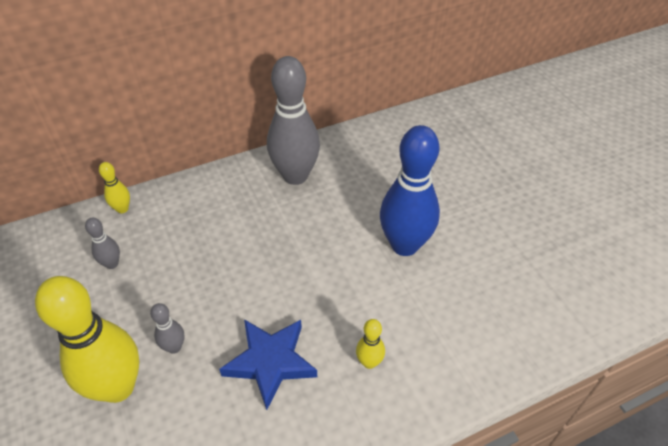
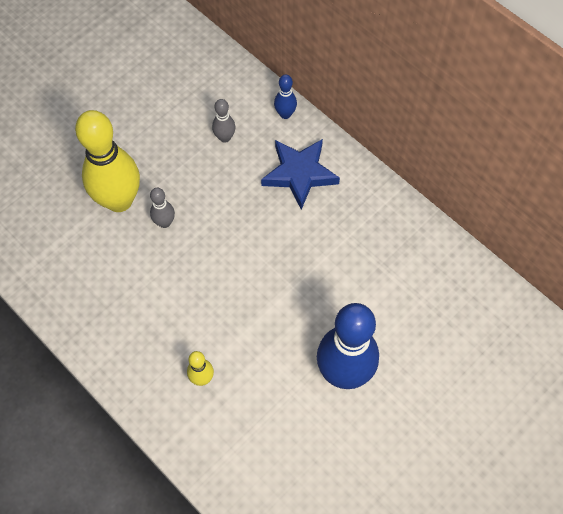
camera: 70 degrees right, 15 degrees up
yellow bowling pin [99,162,130,213] -> blue bowling pin [274,74,297,119]
blue star [219,319,317,410] -> blue star moved to [261,139,340,210]
grey bowling pin [267,56,320,185] -> none

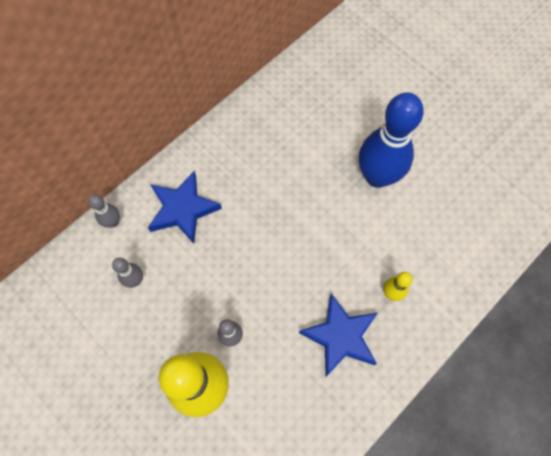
camera: 90 degrees left, 5 degrees up
blue bowling pin [274,74,297,119] -> grey bowling pin [89,194,120,228]
none -> blue star [299,294,378,376]

